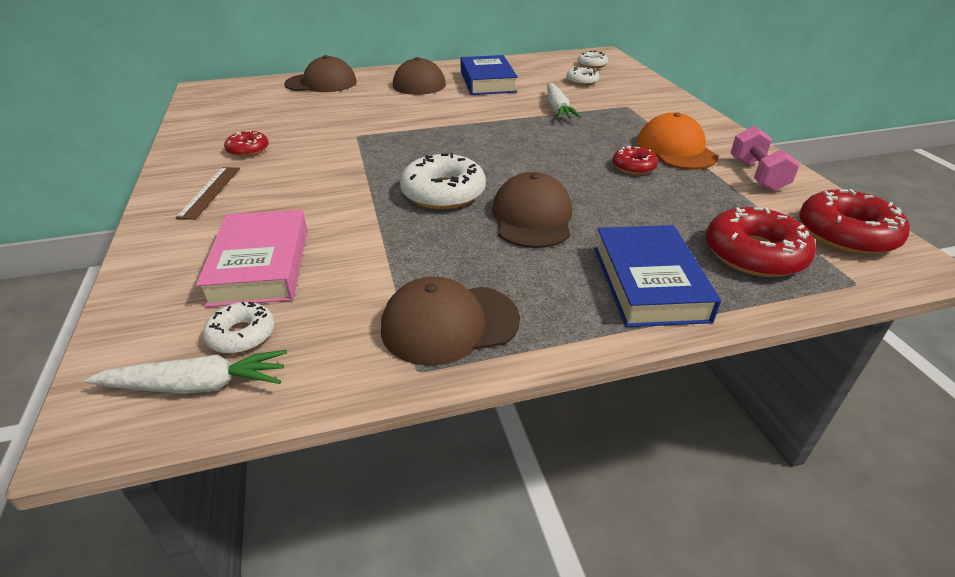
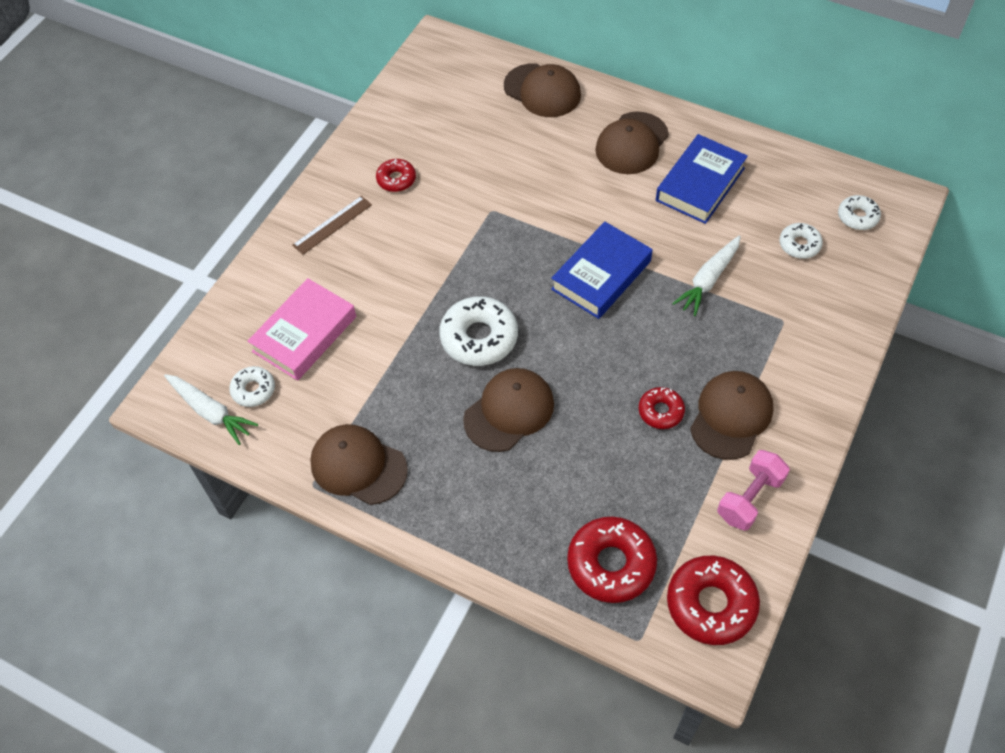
camera: 45 degrees right, 20 degrees up
blue book [595,225,721,327] -> blue book moved to [551,221,653,319]
orange cap [637,112,718,170] -> brown cap [690,371,773,460]

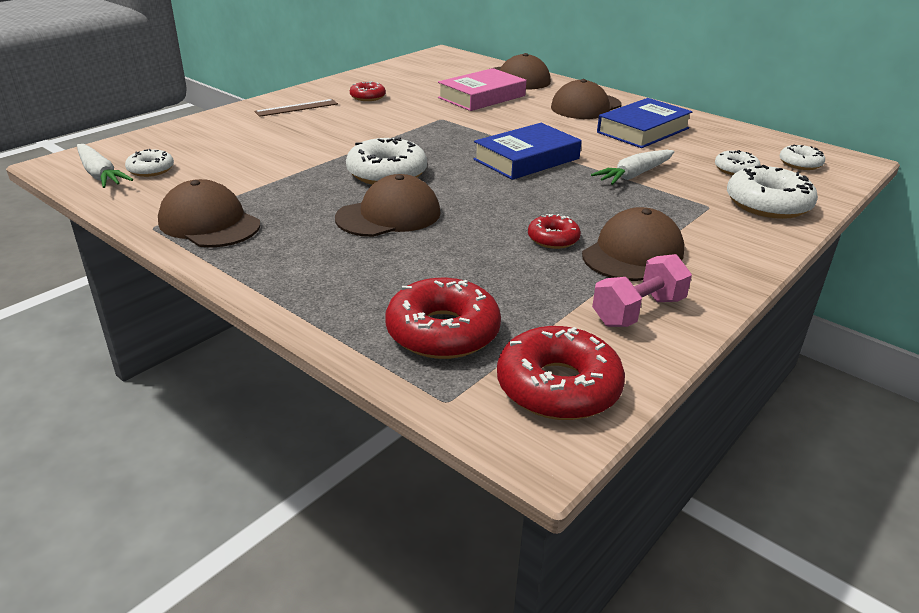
camera: 10 degrees right, 25 degrees down
pink book [248,278,356,381] -> pink book moved to [438,68,526,111]
none -> white donut [727,165,818,219]

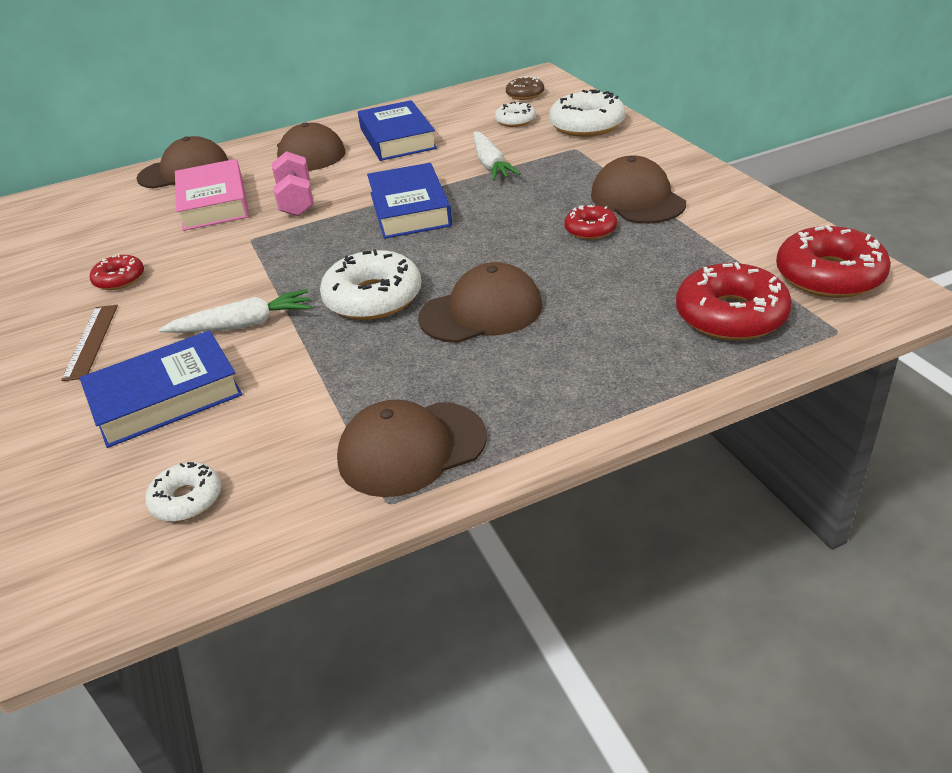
camera: 60 degrees left, 5 degrees up
white carrot [77,144,133,188] -> white carrot moved to [159,289,311,333]
brown cap [335,174,440,237] -> brown cap turned 75 degrees clockwise [418,262,543,343]
pink dumbbell [592,254,692,327] -> pink dumbbell moved to [272,151,314,216]
white donut [780,145,825,170] -> brown donut [506,76,544,100]
none -> blue book [80,330,242,448]

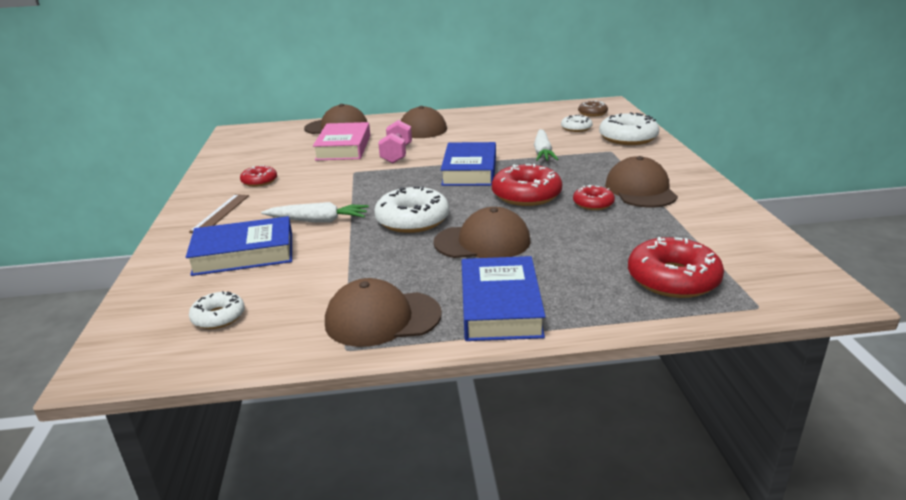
camera: 15 degrees right, 10 degrees down
blue book [358,100,437,161] -> blue book moved to [462,256,546,341]
red donut [776,225,891,298] -> red donut moved to [492,164,562,206]

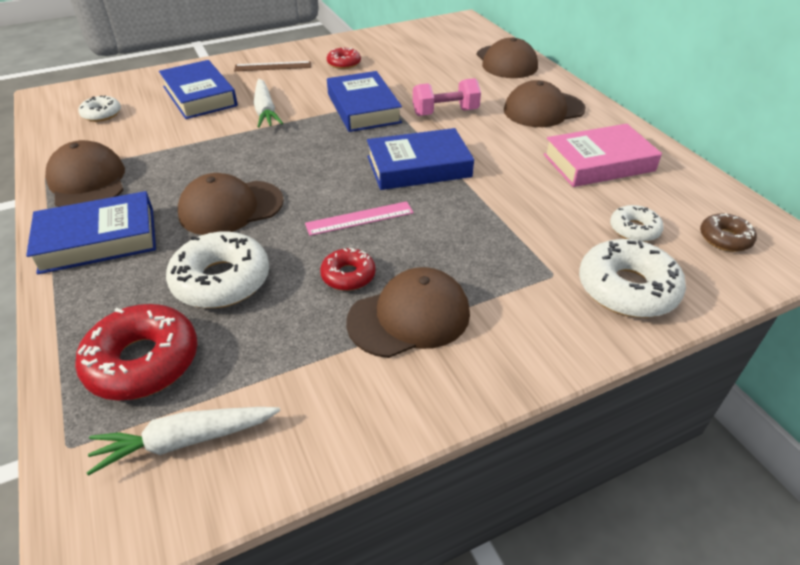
camera: 70 degrees right, 15 degrees up
pink book [313,122,370,160] -> pink book moved to [544,124,662,187]
white donut [374,186,449,233] -> white donut moved to [166,231,269,308]
brown cap [433,207,531,258] -> brown cap turned 90 degrees clockwise [178,173,284,235]
red donut [492,164,562,206] -> pink ruler [305,201,414,236]
white carrot [534,129,559,161] -> white carrot moved to [87,407,280,476]
none -> blue book [327,71,402,132]

